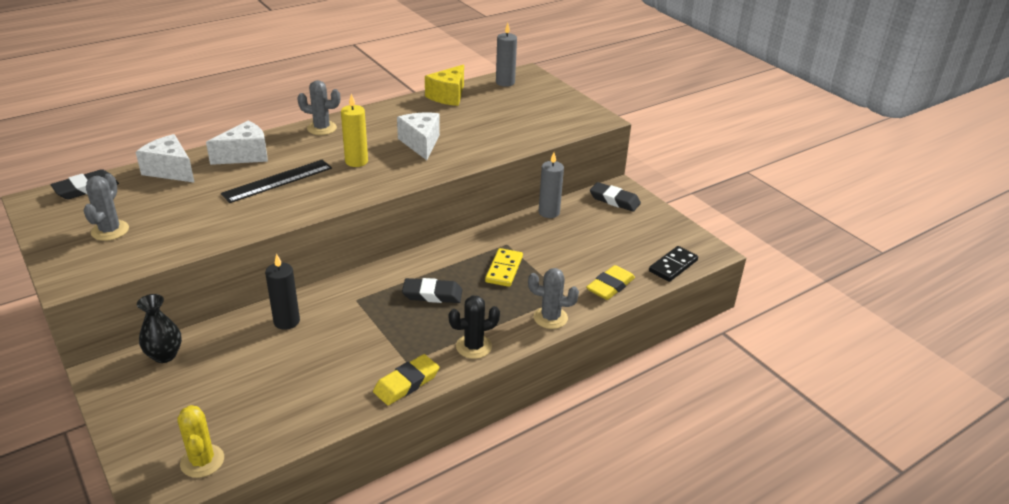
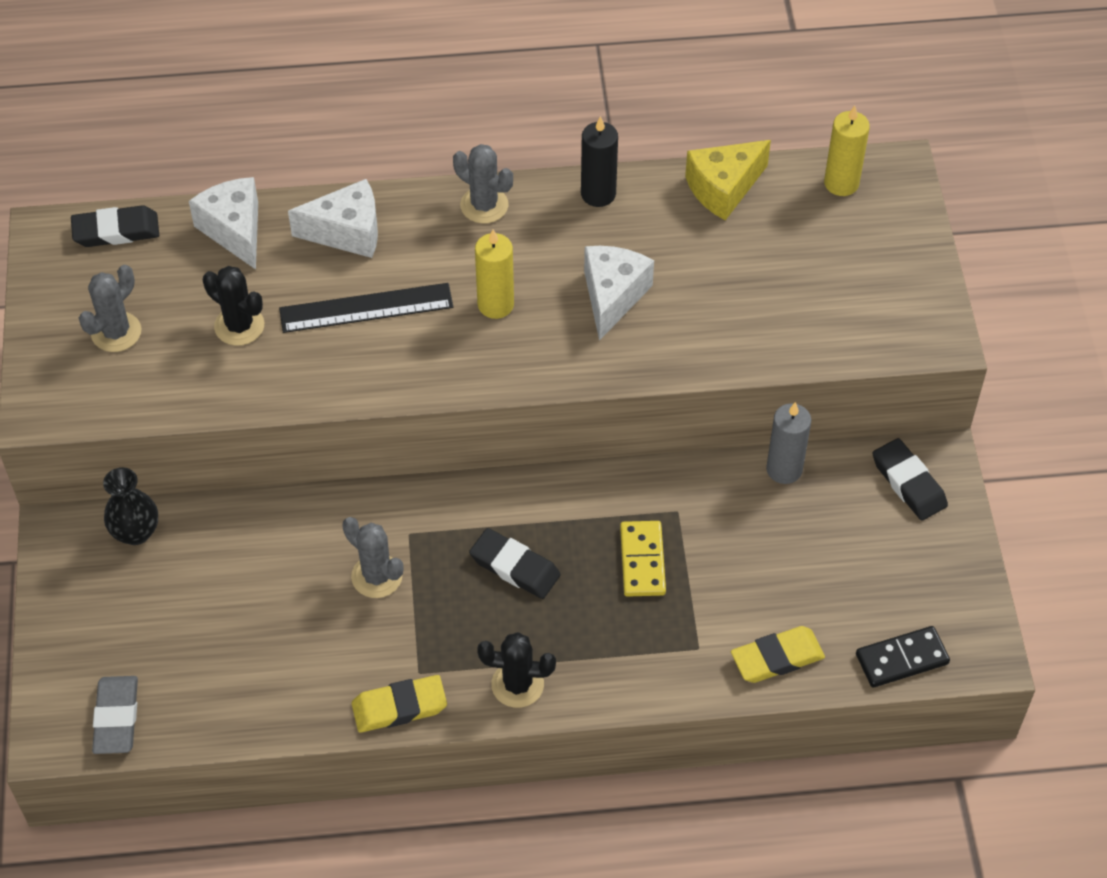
camera: 30 degrees right, 20 degrees up
yellow cactus [177,405,224,478] -> grey eraser [92,676,138,754]
black candle [265,254,300,330] -> black candle moved to [581,116,618,207]
yellow domino [485,248,523,287] -> yellow domino turned 45 degrees counterclockwise [620,521,666,597]
grey candle [496,23,517,87] -> yellow candle [824,105,870,196]
grey cactus [528,268,579,329] -> grey cactus moved to [342,517,403,598]
none -> black cactus [203,266,264,346]

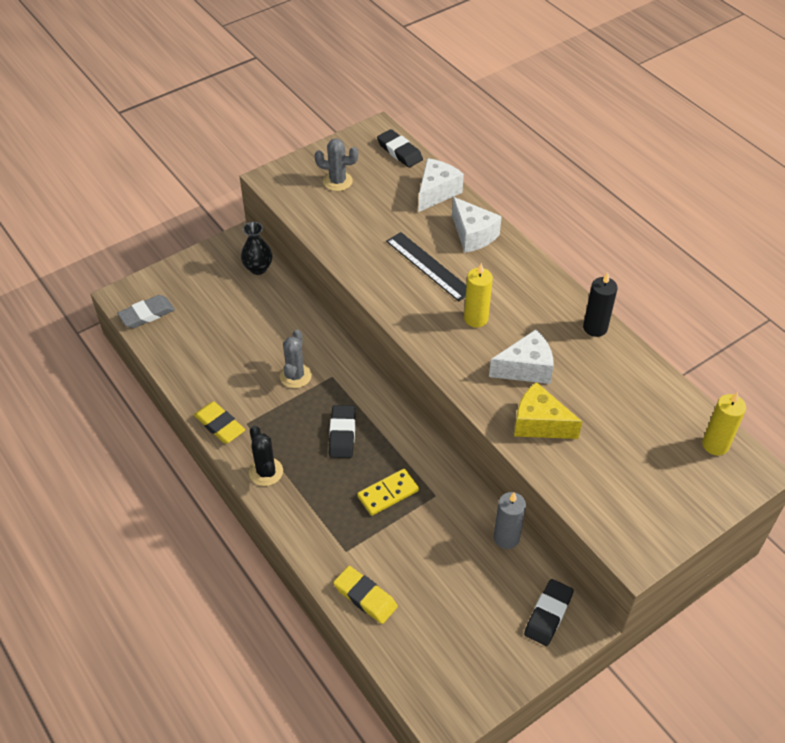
camera: 60 degrees right, 5 degrees down
black cactus [203,266,264,346] -> none
grey cactus [453,144,513,224] -> none
yellow cheese [685,140,771,221] -> yellow cheese moved to [514,382,582,439]
black domino [856,626,950,688] -> none

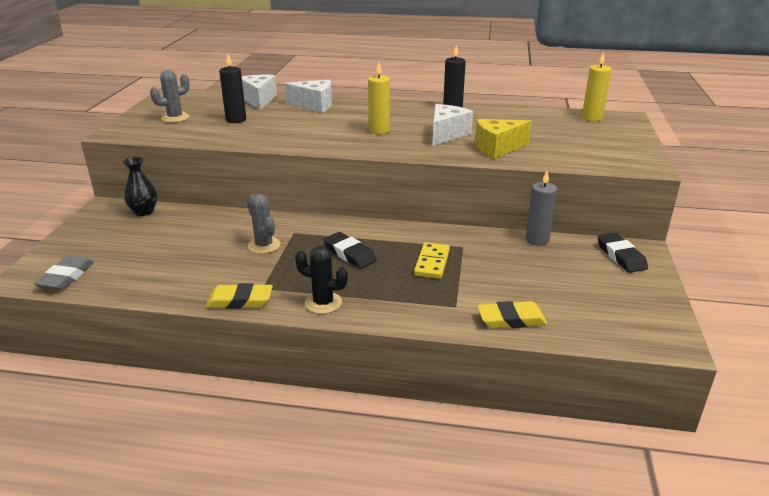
camera: 45 degrees left, 20 degrees down
black eraser [377,129,423,168] -> none
black ruler [386,232,467,301] -> none
none -> black candle [219,54,246,123]

